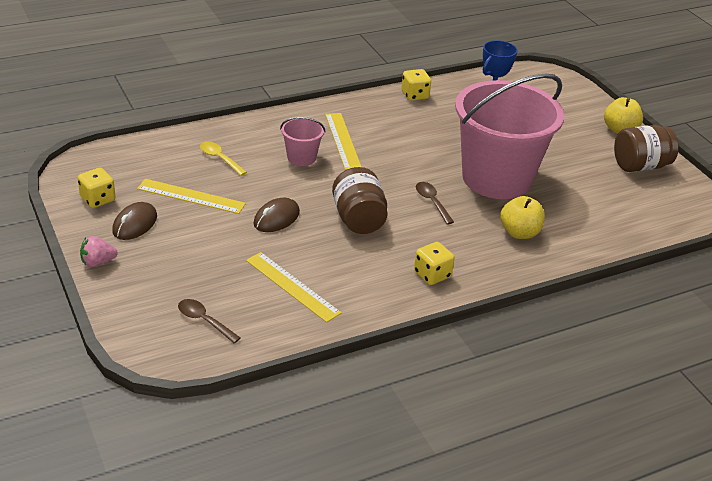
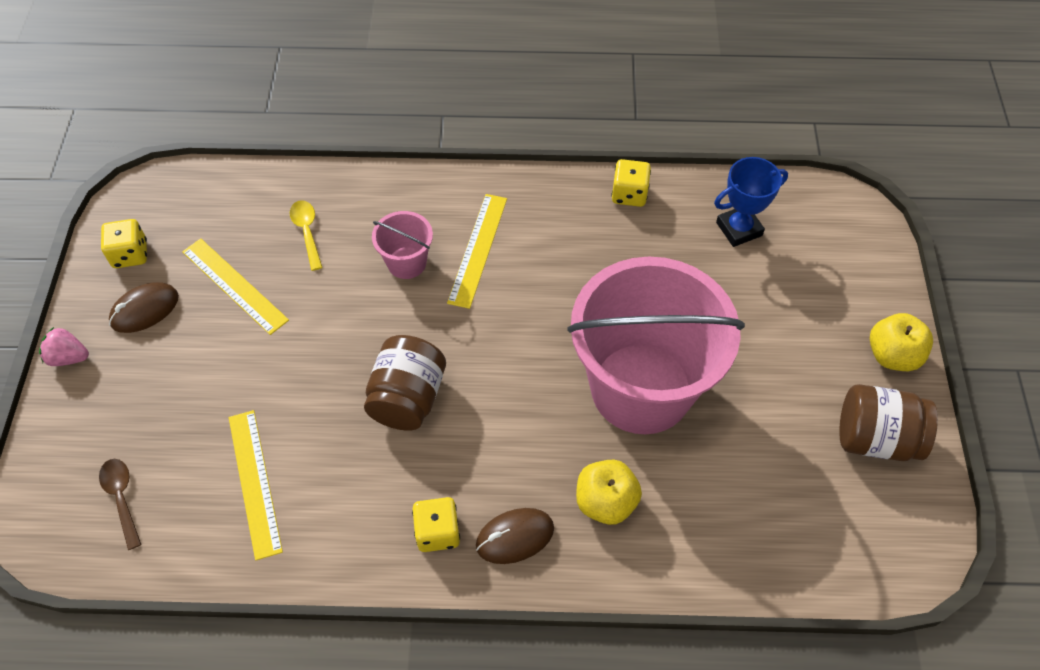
camera: 30 degrees right, 20 degrees up
brown mouse [253,198,300,232] -> brown mouse moved to [476,508,554,564]
brown spoon [416,182,454,224] -> none

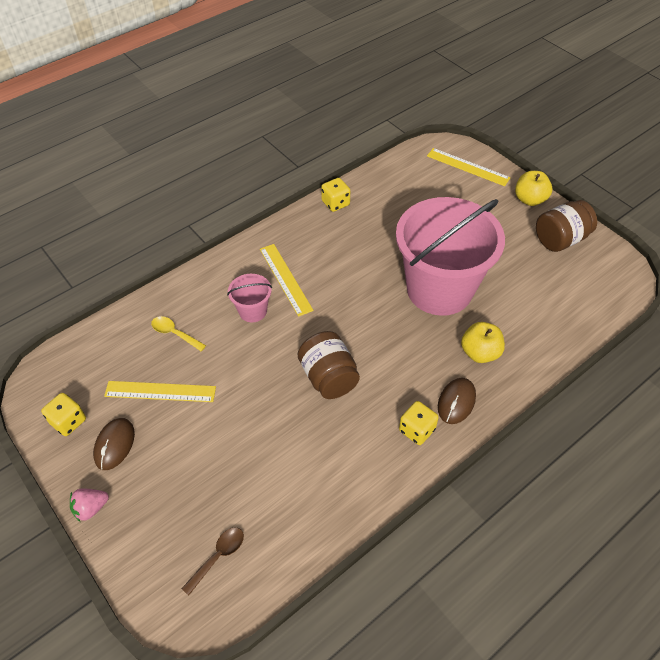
camera: 40 degrees left, 5 degrees down
brown spoon [99,459,142,550] -> brown spoon turned 105 degrees clockwise [181,528,244,596]
yellow ruler [229,410,283,560] -> yellow ruler moved to [427,148,511,186]
blue trophy [714,157,788,247] -> none

